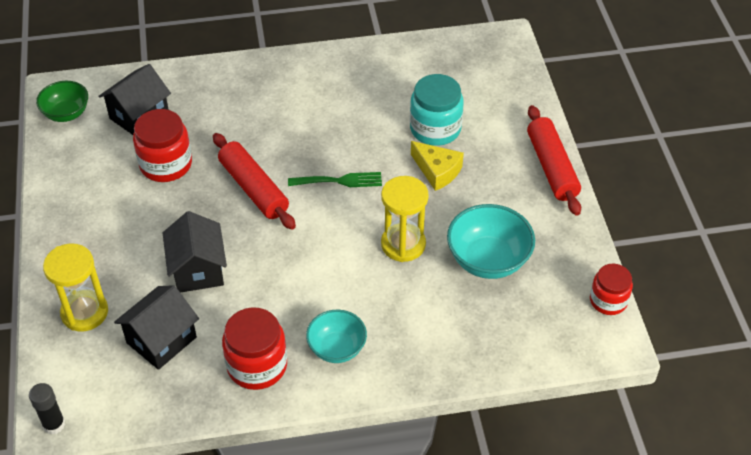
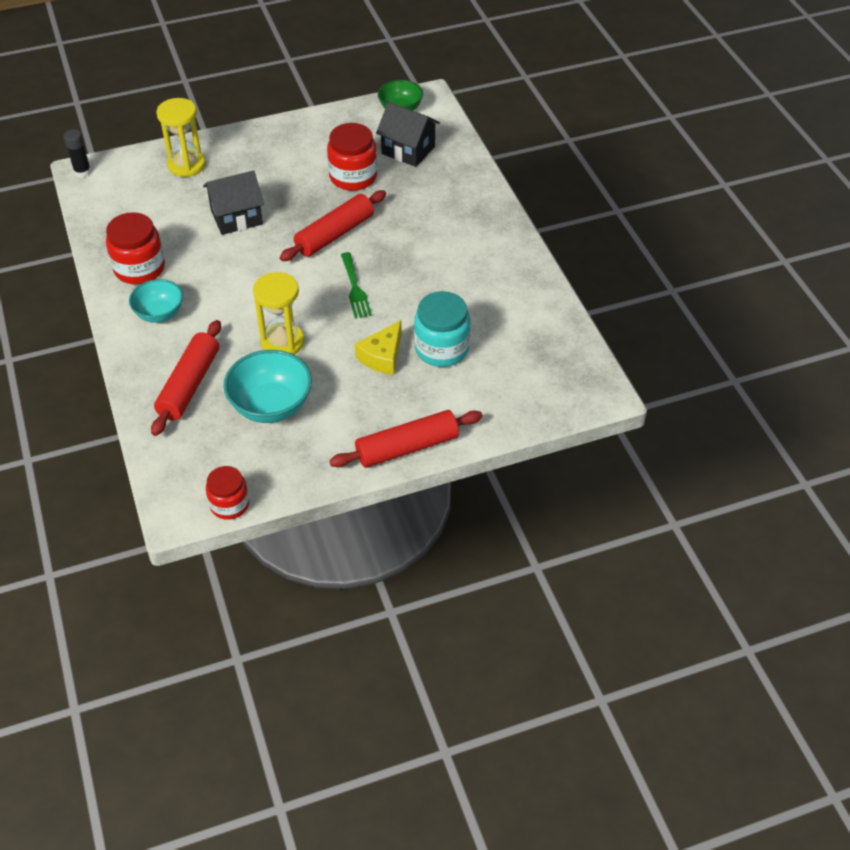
camera: 80 degrees right, 0 degrees up
black house [114,285,199,370] -> none
none -> red rolling pin [151,320,221,436]

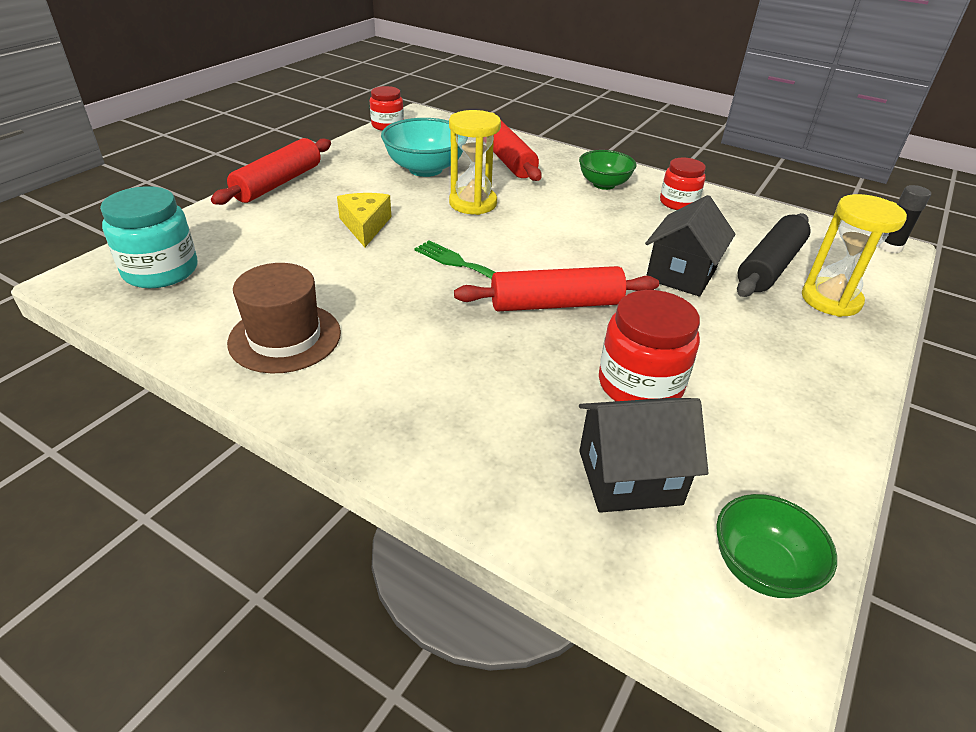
camera: 140 degrees right, 10 degrees down
red jar [106,212,165,284] -> red jar [660,158,706,210], size x0.66
turquoise bowl [129,279,183,323] -> green bowl [579,150,637,190]
red rolling pin [280,190,386,261] -> red rolling pin turned 75 degrees clockwise [454,266,659,311]
turquoise jar [414,291,470,367] -> turquoise jar moved to [100,186,197,288]
none -> brown hat [227,263,341,374]
none -> black rolling pin [737,213,811,297]

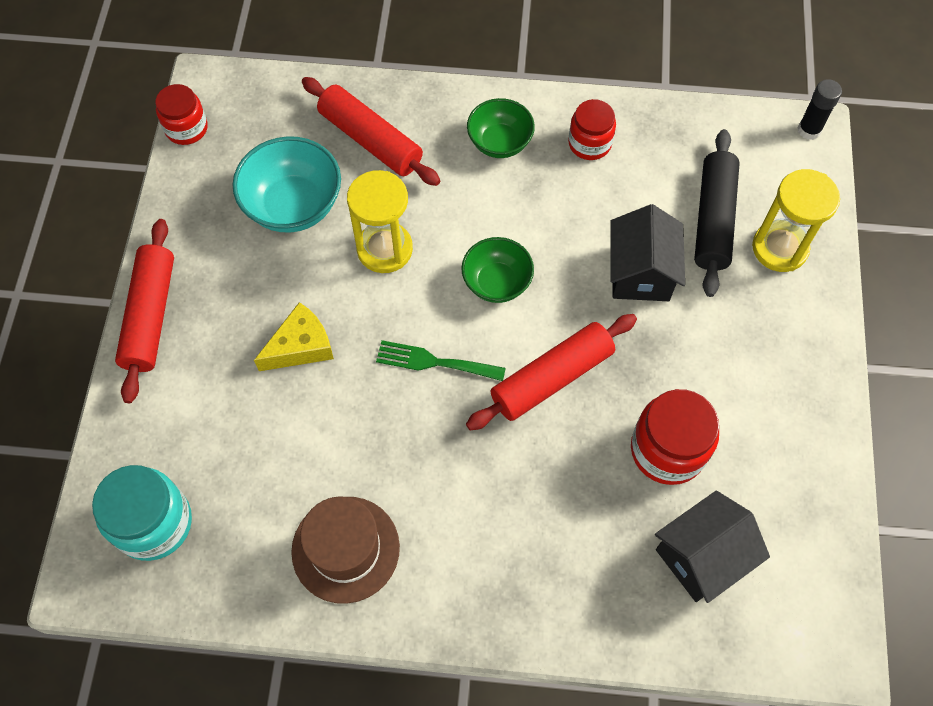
camera: 25 degrees left, 25 degrees up
yellow cheese [337,193,392,247] -> yellow cheese turned 90 degrees clockwise [254,302,334,371]
green bowl [716,494,837,598] -> green bowl moved to [461,237,534,303]

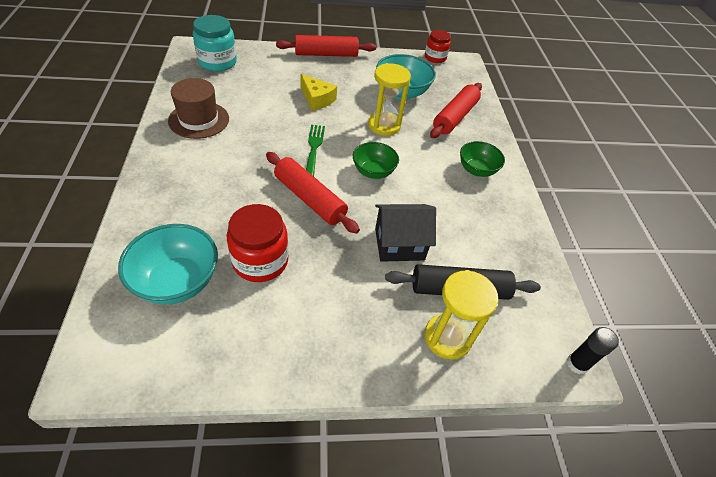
camera: 75 degrees right, 15 degrees down
red jar [568,99,616,160] -> none
black house [655,490,770,603] -> turquoise bowl [118,224,218,304]

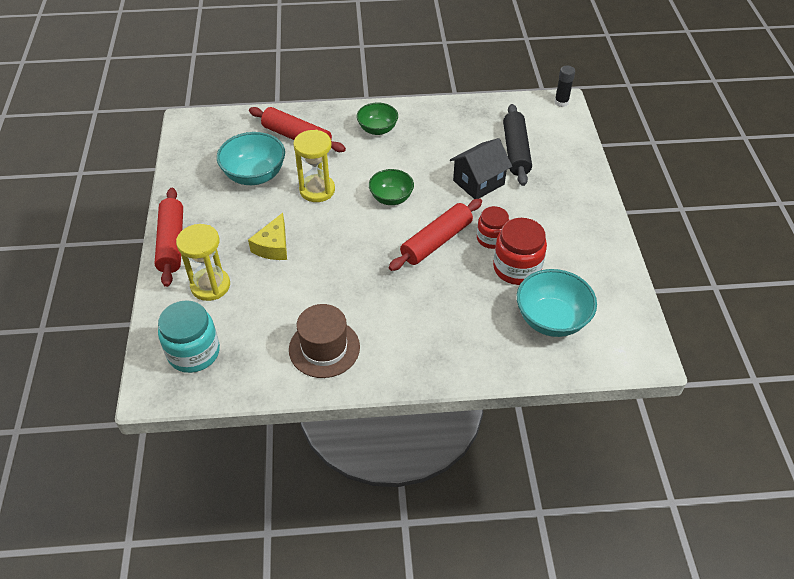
camera: 85 degrees left, 0 degrees up
yellow cheese [301,74,337,111] -> yellow cheese turned 150 degrees clockwise [248,213,287,260]
green fork [306,125,325,176] -> none
black house [375,204,436,262] -> black house turned 60 degrees clockwise [450,138,512,199]
red jar [425,30,451,63] -> red jar moved to [477,206,509,249]
yellow hourglass [425,270,498,360] -> yellow hourglass moved to [176,224,230,301]

